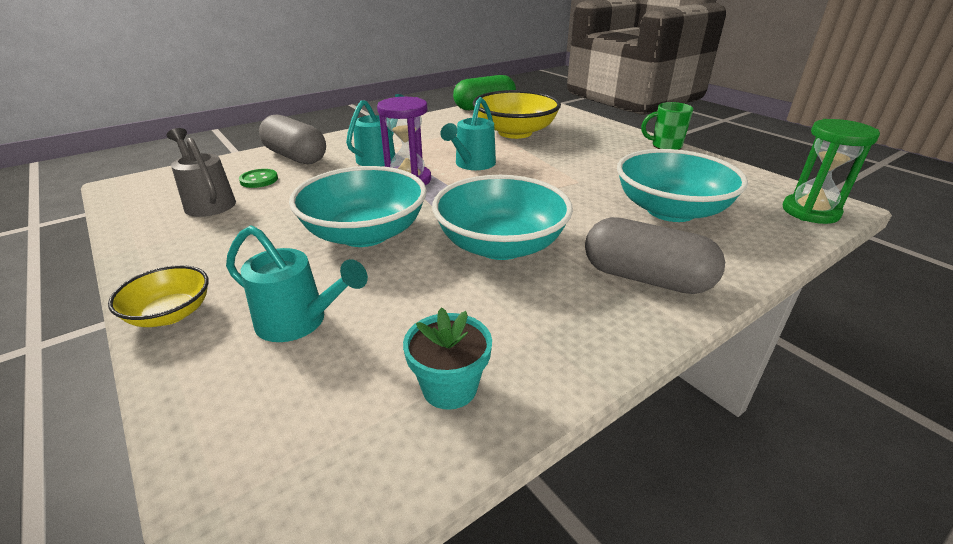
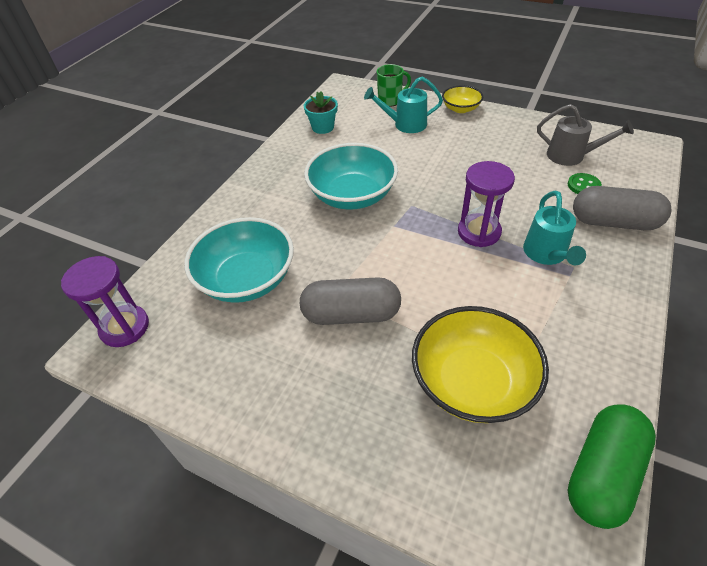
camera: 155 degrees right, 15 degrees up
turquoise bowl [289,166,427,247] -> none
turquoise watering can [440,97,496,170] -> none
grey capsule [585,217,725,294] -> grey capsule moved to [300,277,401,325]
green mug [641,102,694,150] -> green mug moved to [377,64,411,107]
green hourglass [782,119,880,224] -> purple hourglass [61,256,149,347]

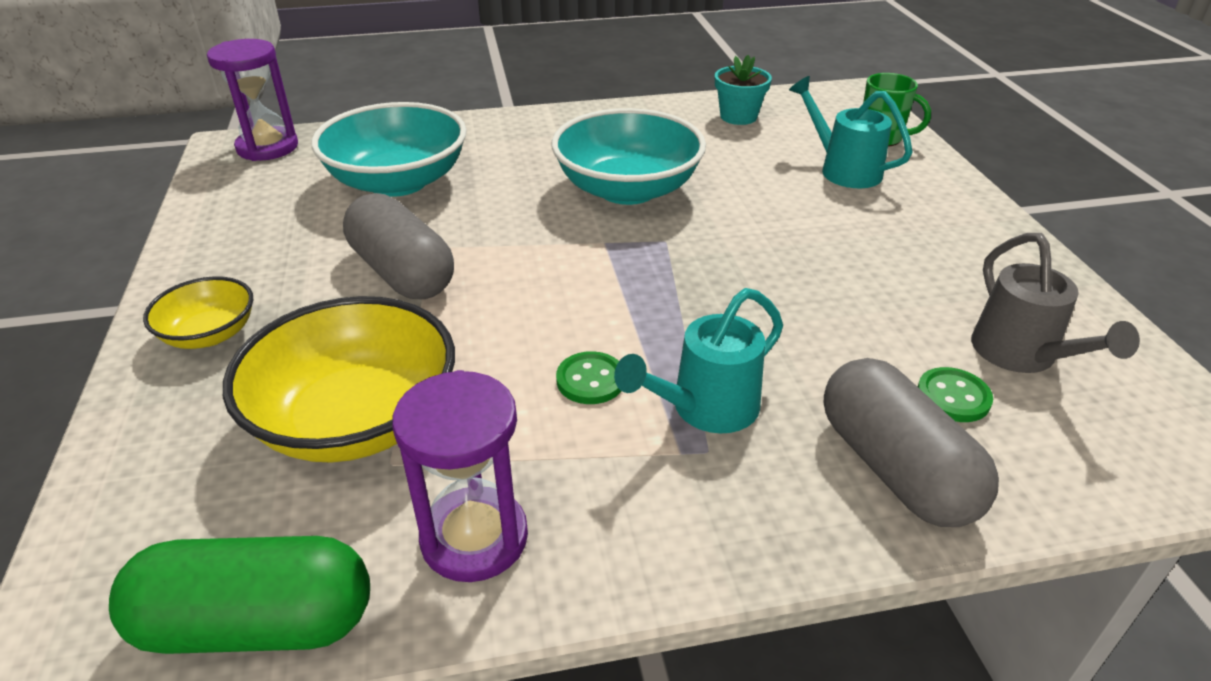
camera: 50 degrees right, 10 degrees down
yellow bowl [442,85,483,113] -> yellow bowl moved to [143,276,253,349]
purple hourglass [458,161,515,247] -> purple hourglass moved to [392,370,528,582]
none -> green button [556,351,621,404]

